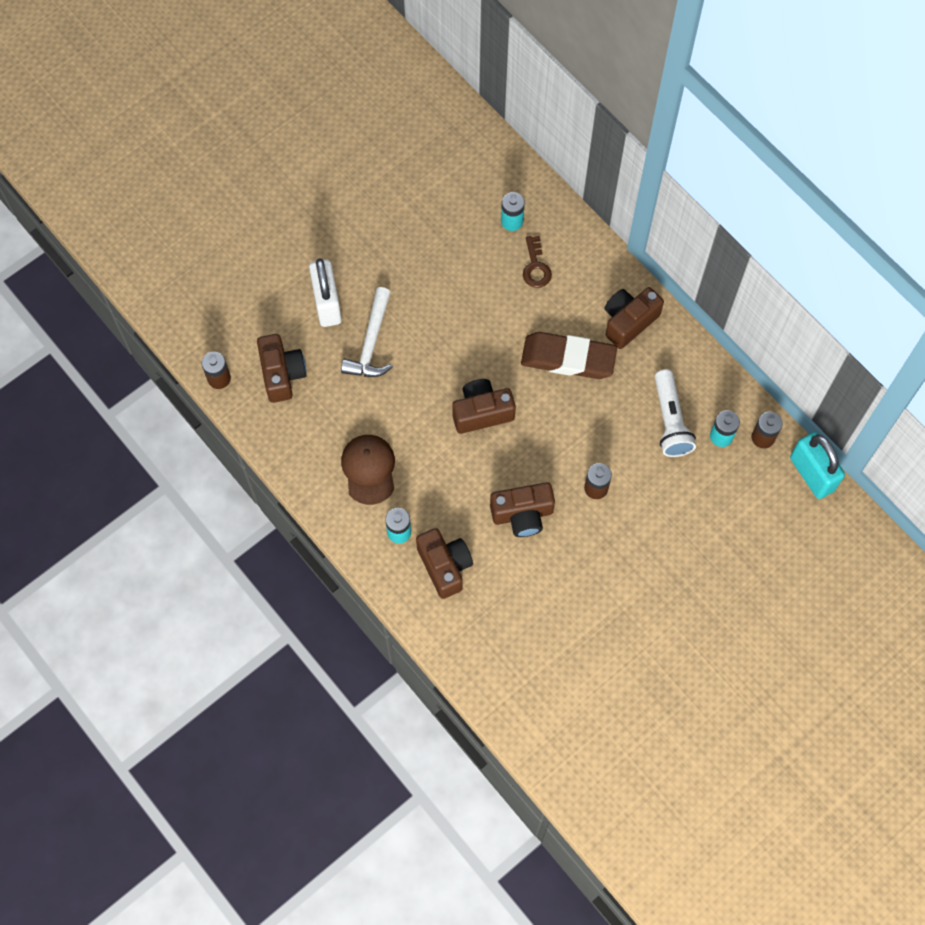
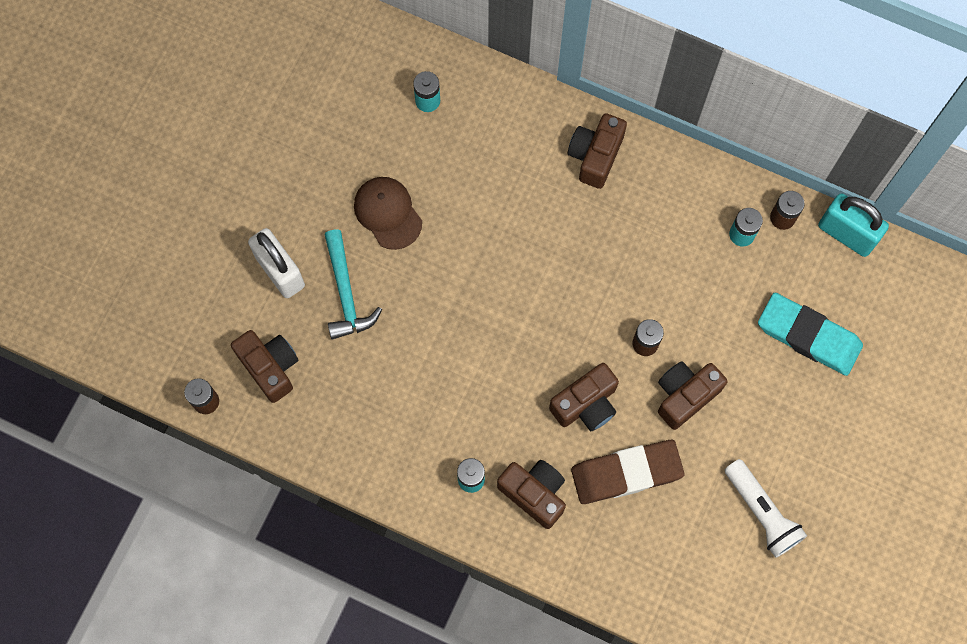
camera: 25 degrees left, 5 degrees up
white hammer [341,287,393,377] -> turquoise hammer [324,230,382,340]
brown cap [341,435,395,505] -> brown cap moved to [354,177,422,250]
brown camera [452,379,516,434] -> brown camera moved to [658,361,728,430]
brown eraser [521,332,617,379] -> brown eraser moved to [571,440,684,504]
brown key [523,236,552,288] -> none
white flashlight [655,369,696,457] -> white flashlight moved to [725,459,807,558]
none -> turquoise eraser [758,293,863,376]

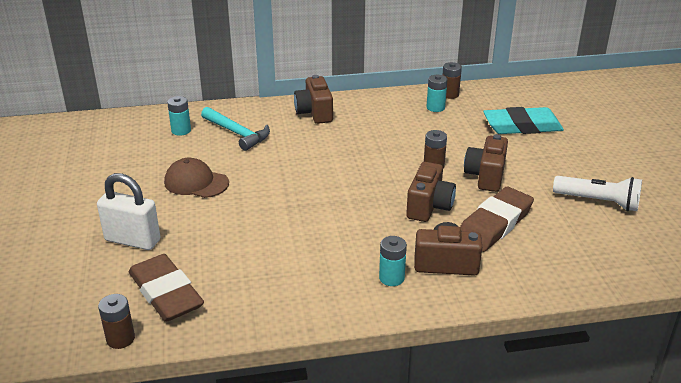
camera: 35 degrees left, 40 degrees down
brown camera [231,330,298,403] -> brown eraser [129,254,204,322]
turquoise hammer [324,230,382,340] -> turquoise hammer moved to [201,107,270,151]
turquoise padlock [818,193,889,257] -> none

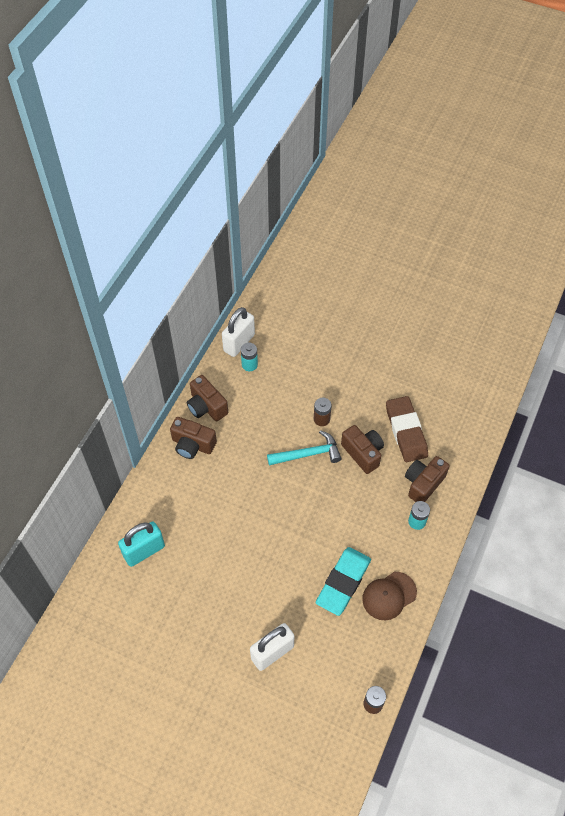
camera: 55 degrees left, 25 degrees up
brown eraser [129,254,204,322] -> none
brown cap [164,158,229,198] -> brown cap moved to [362,572,417,620]
turquoise battery [167,96,191,136] -> turquoise padlock [118,521,165,567]
turquoise hammer [201,107,270,151] -> turquoise hammer moved to [267,430,342,466]
brown battery [442,62,462,99] -> white padlock [222,307,255,357]
brown camera [464,134,508,192] -> brown camera moved to [187,375,228,421]
turquoise eraser [483,107,564,134] -> turquoise eraser moved to [316,547,371,616]
white flashlight [553,176,642,211] -> none

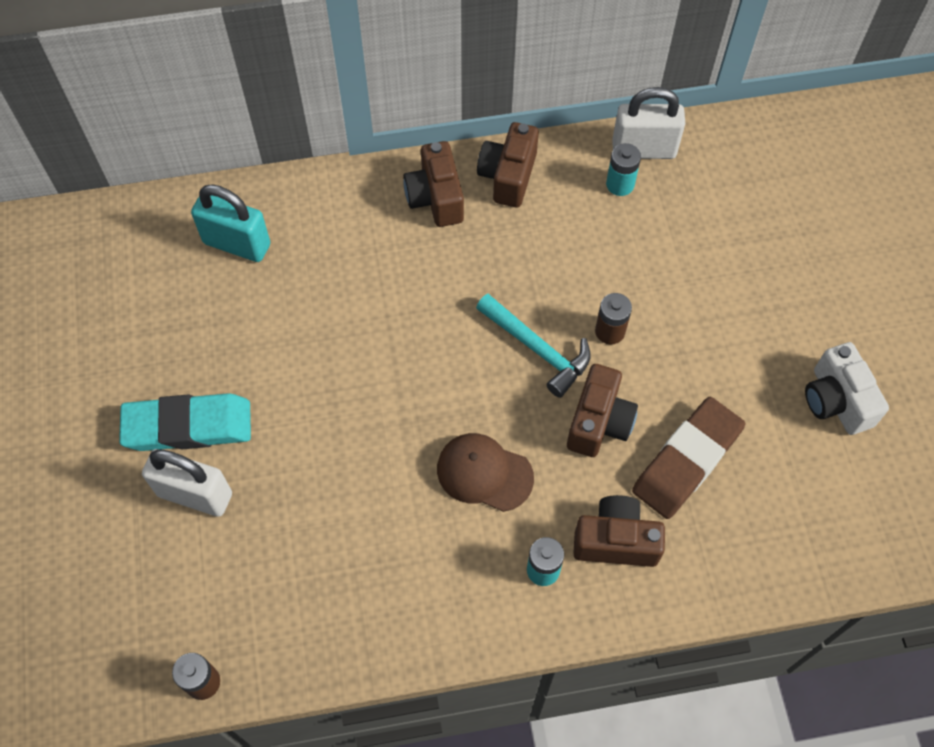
camera: 55 degrees right, 5 degrees up
turquoise eraser [316,547,371,616] -> turquoise eraser moved to [119,393,251,451]
brown cap [362,572,417,620] -> brown cap moved to [437,433,534,512]
none -> white camera [805,342,889,435]

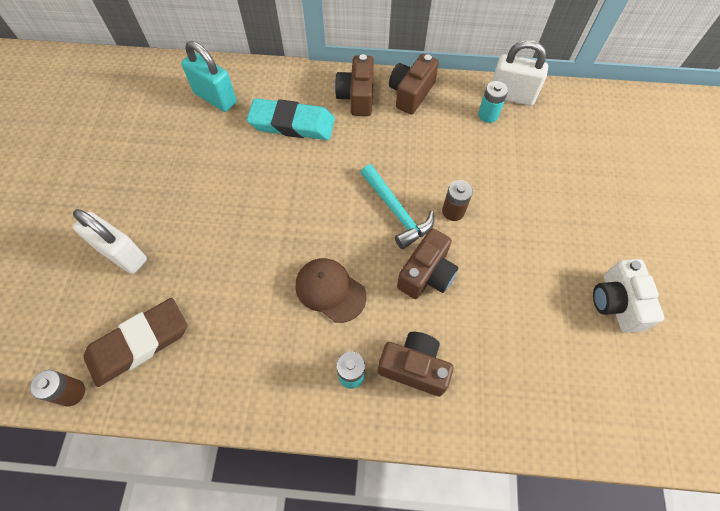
camera: 15 degrees right, 0 degrees up
turquoise eraser [119,393,251,451] -> turquoise eraser moved to [247,98,335,140]
brown eraser [632,397,745,519] -> brown eraser moved to [84,298,187,387]

